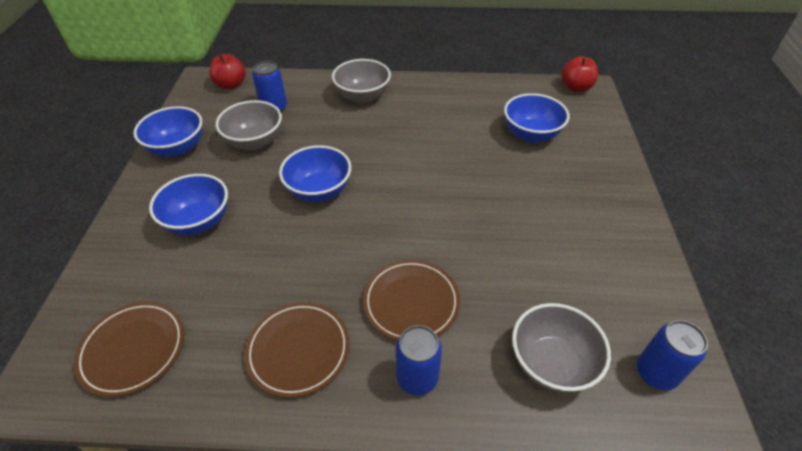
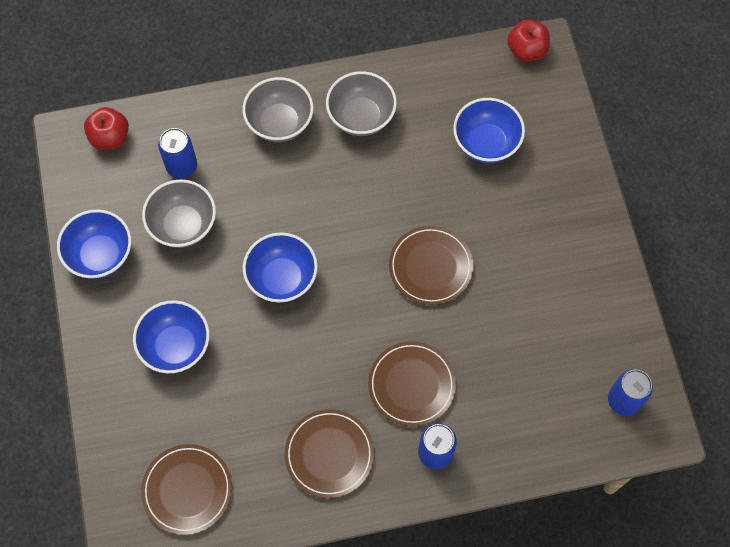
camera: 15 degrees left, 20 degrees up
grey bowl [512,303,611,393] -> grey bowl moved to [326,71,397,136]
none -> brown plate [389,226,474,305]

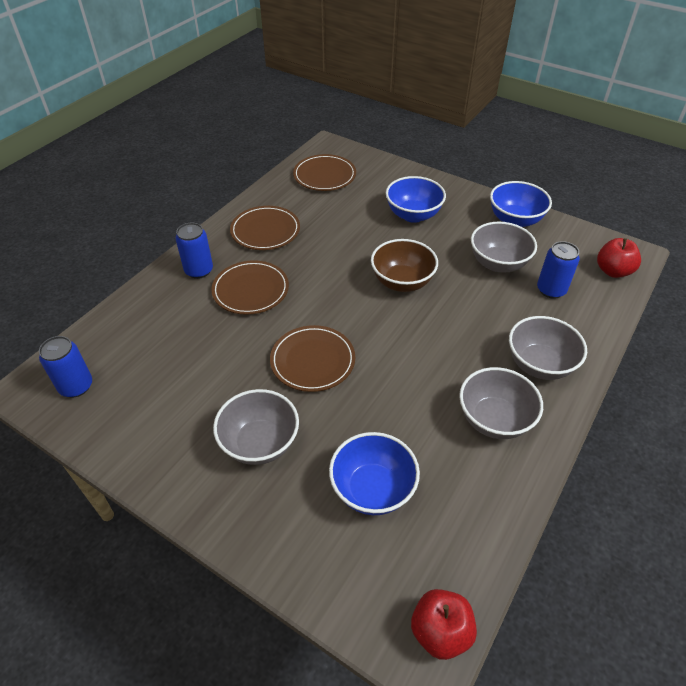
camera: 135 degrees right, 20 degrees down
blue bowl [243,232,318,303] -> brown bowl [371,239,438,292]
none -> grey bowl [213,389,299,465]

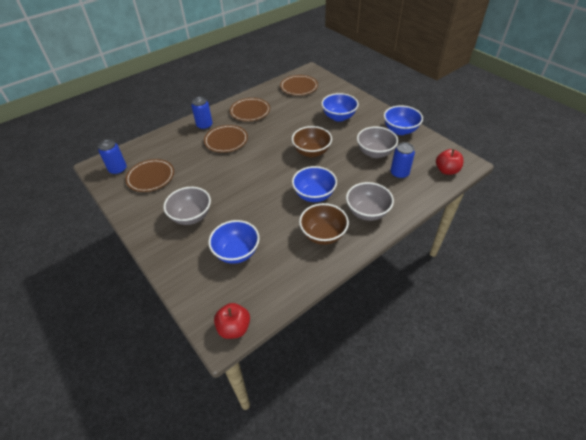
camera: 20 degrees right, 0 degrees up
brown plate [270,325,355,392] -> brown plate moved to [125,159,174,192]
grey bowl [459,367,543,439] -> brown bowl [299,203,349,245]
none -> blue bowl [292,166,337,202]

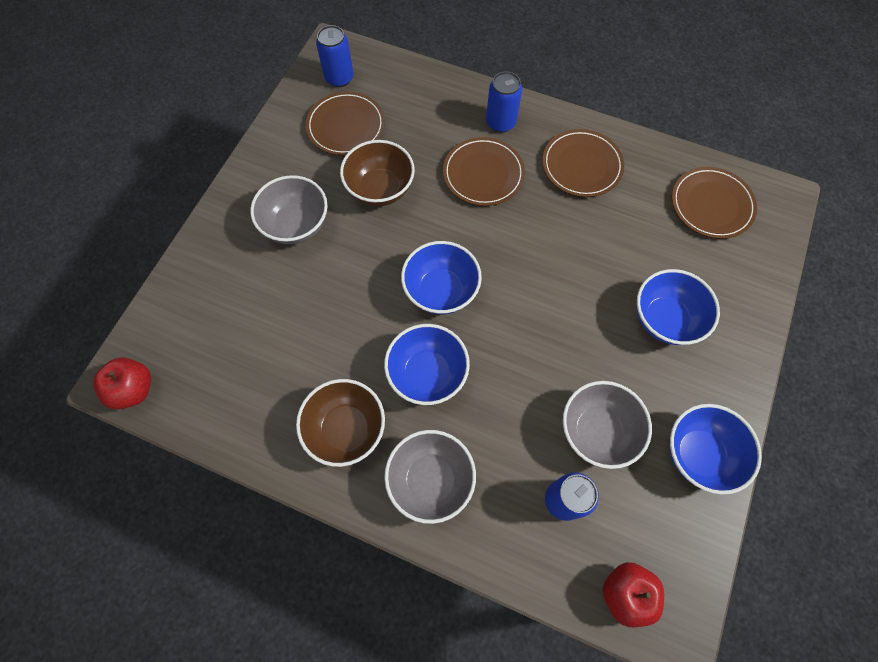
camera: 60 degrees right, 20 degrees up
blue bowl [209,220,259,264] -> blue bowl moved to [401,241,482,315]
brown bowl [292,126,332,158] -> brown bowl moved to [340,140,415,206]

